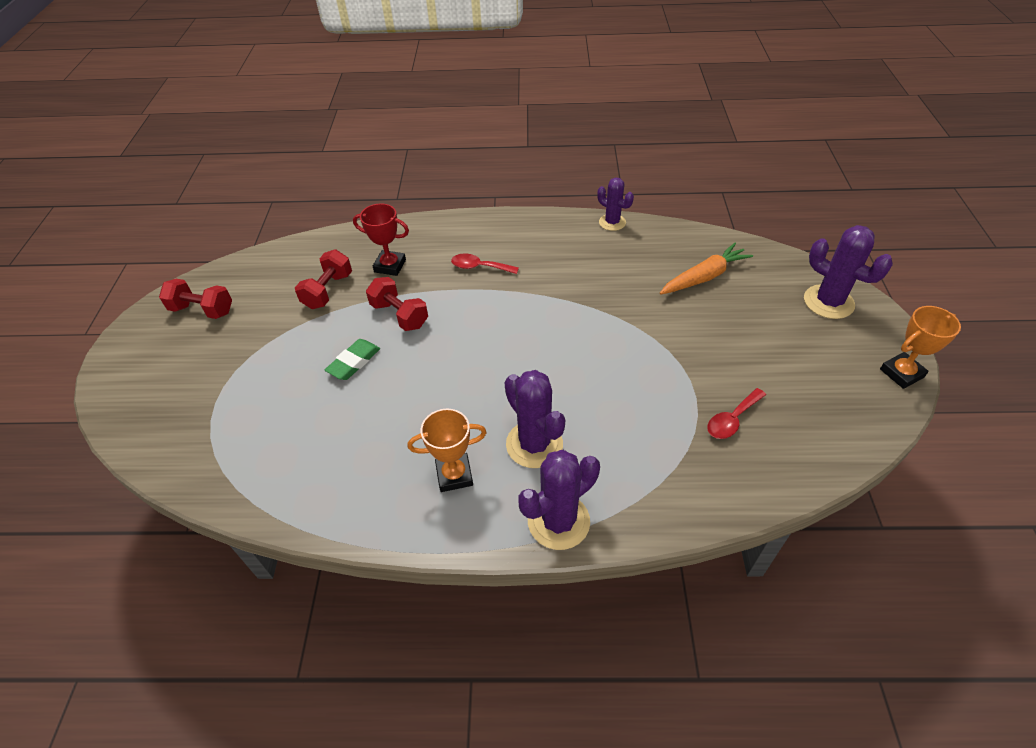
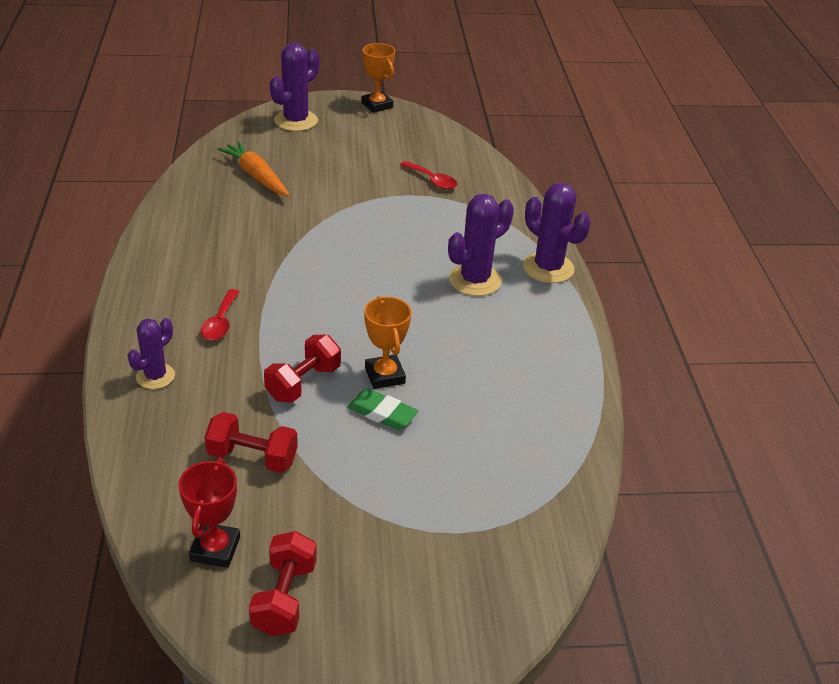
camera: 100 degrees left, 10 degrees down
red trophy [353,204,409,276] -> red trophy moved to [179,459,240,568]
orange trophy [408,409,487,492] -> orange trophy moved to [364,296,411,389]
purple cactus [597,178,634,231] -> purple cactus moved to [128,318,175,389]

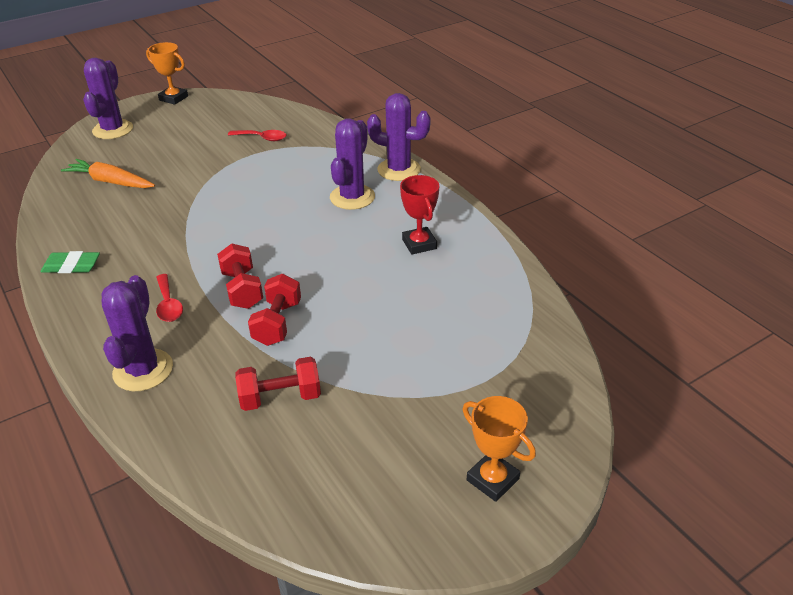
camera: 25 degrees left, 0 degrees up
purple cactus [128,318,175,389] -> purple cactus [101,275,173,391], size x1.58
red trophy [179,459,240,568] -> red trophy moved to [400,175,439,255]
red dumbbell [249,531,317,636] -> red dumbbell moved to [217,243,263,309]
green eraser [347,389,418,430] -> green eraser moved to [41,251,100,273]
orange trophy [364,296,411,389] -> orange trophy moved to [462,396,536,502]

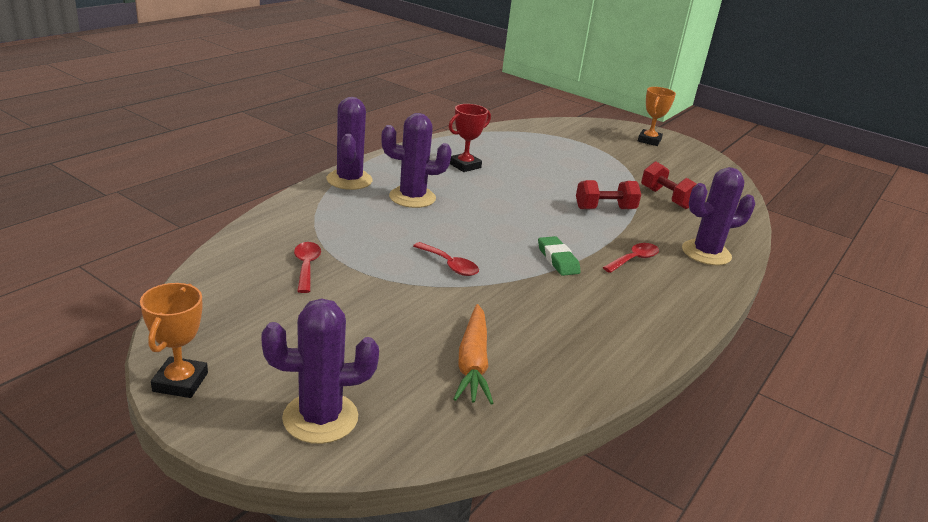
camera: 115 degrees left, 10 degrees down
green eraser [41,251,100,273] -> green eraser moved to [538,236,581,276]
red dumbbell [217,243,263,309] -> none
none -> red spoon [413,242,479,276]

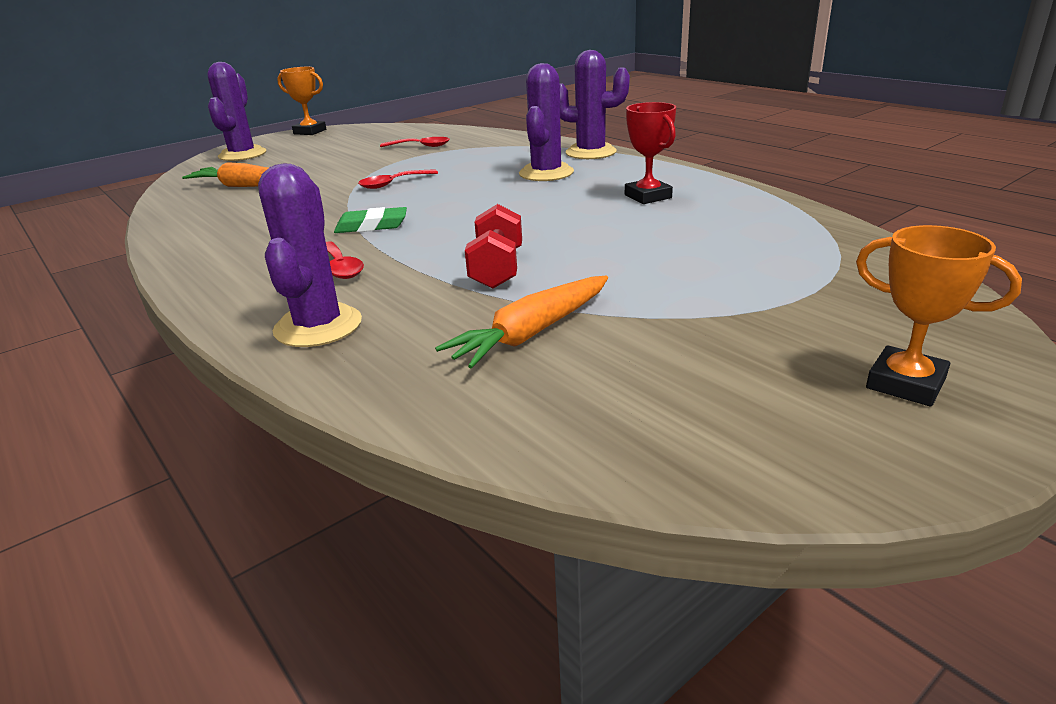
camera: 110 degrees right, 0 degrees up
red dumbbell [641,161,697,209] -> orange carrot [435,276,608,369]

